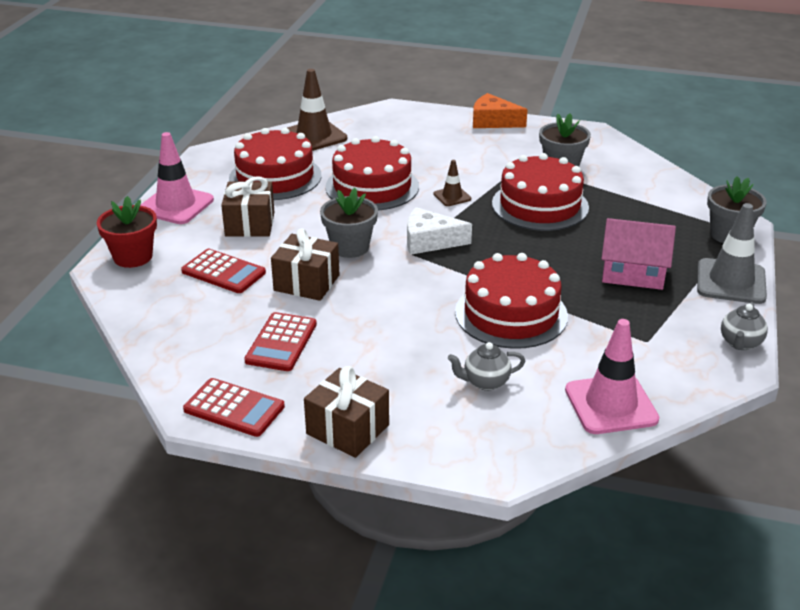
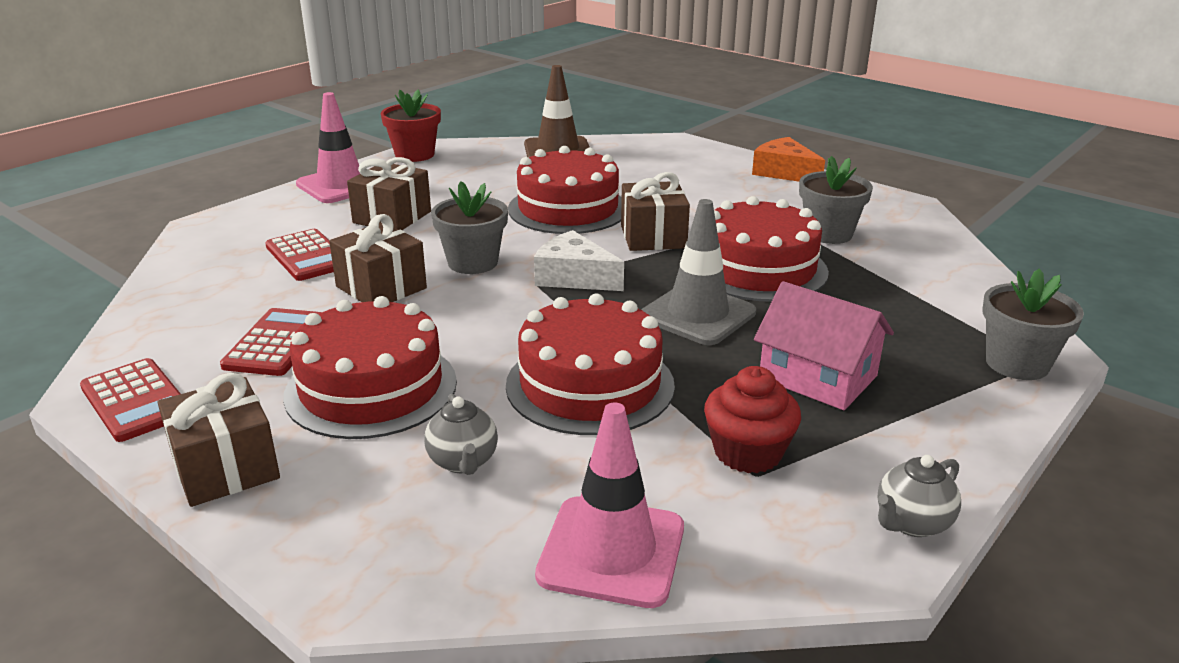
camera: 25 degrees right, 5 degrees down
red flower pot [97,196,157,268] -> red flower pot moved to [381,89,441,162]
red cake [229,128,322,200] -> red cake moved to [283,296,457,439]
red calculator [244,312,317,371] -> red calculator turned 150 degrees clockwise [220,308,322,376]
brown traffic cone [433,160,471,206] -> brown gift [621,172,690,251]
grey teapot [448,342,525,391] -> grey teapot turned 120 degrees counterclockwise [424,394,498,475]
grey traffic cone [697,203,767,304] -> grey traffic cone moved to [641,199,756,345]
none -> red cupcake [704,366,801,473]

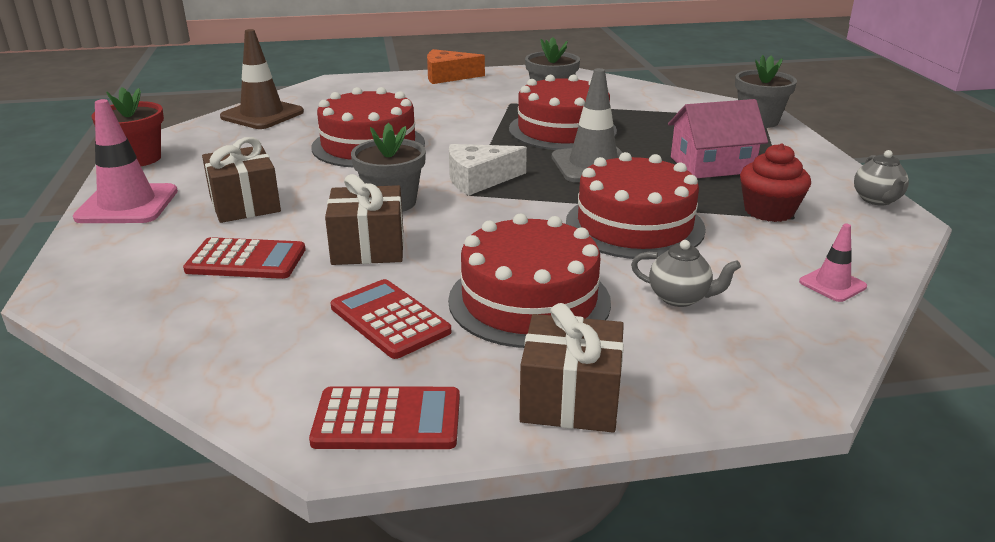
camera: 50 degrees left, 0 degrees up
pink traffic cone [535,402,684,608] -> pink traffic cone [799,223,867,302], size x0.52
brown gift [621,172,690,251] -> none

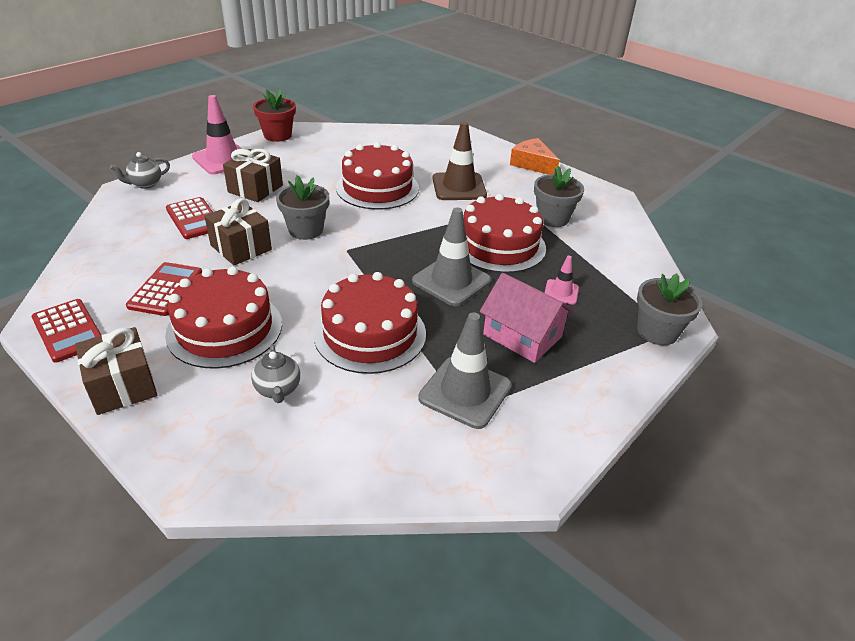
camera: 50 degrees right, 10 degrees up
brown traffic cone [220,29,304,129] -> brown traffic cone moved to [432,122,487,200]
white cheese [449,144,527,195] -> none
red cupcake [740,143,811,222] -> grey traffic cone [418,312,512,429]
pink traffic cone [799,223,867,302] -> pink traffic cone moved to [545,255,579,305]
grey teapot [854,150,909,206] -> grey teapot moved to [110,152,170,189]

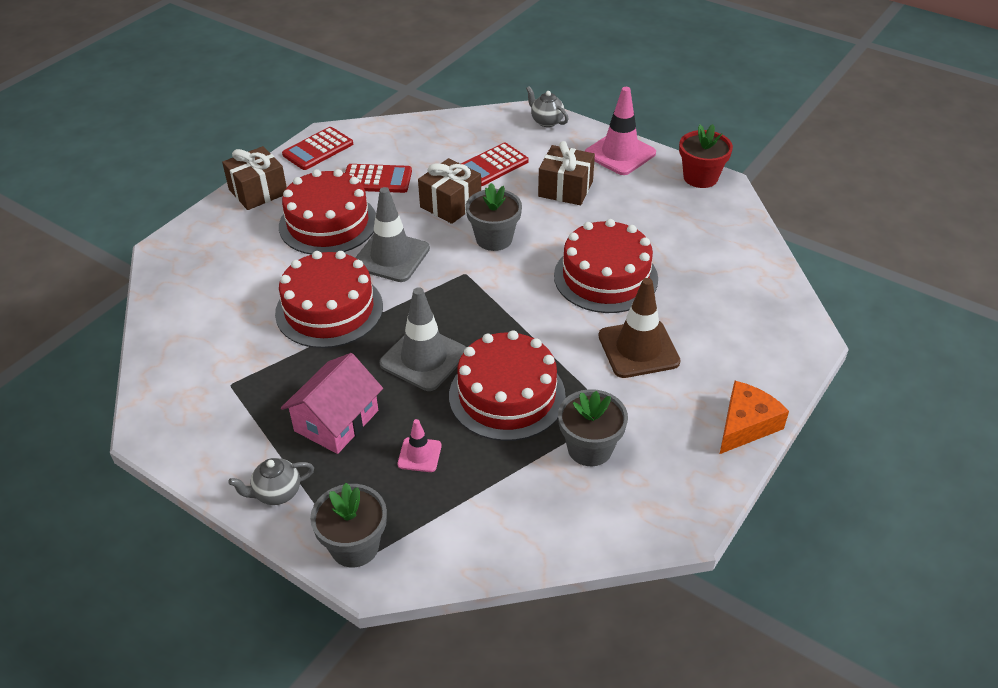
camera: 85 degrees right, 5 degrees up
grey teapot [251,344,300,403] -> grey teapot moved to [228,458,314,505]
grey traffic cone [418,312,512,429] -> grey traffic cone moved to [355,187,430,282]

